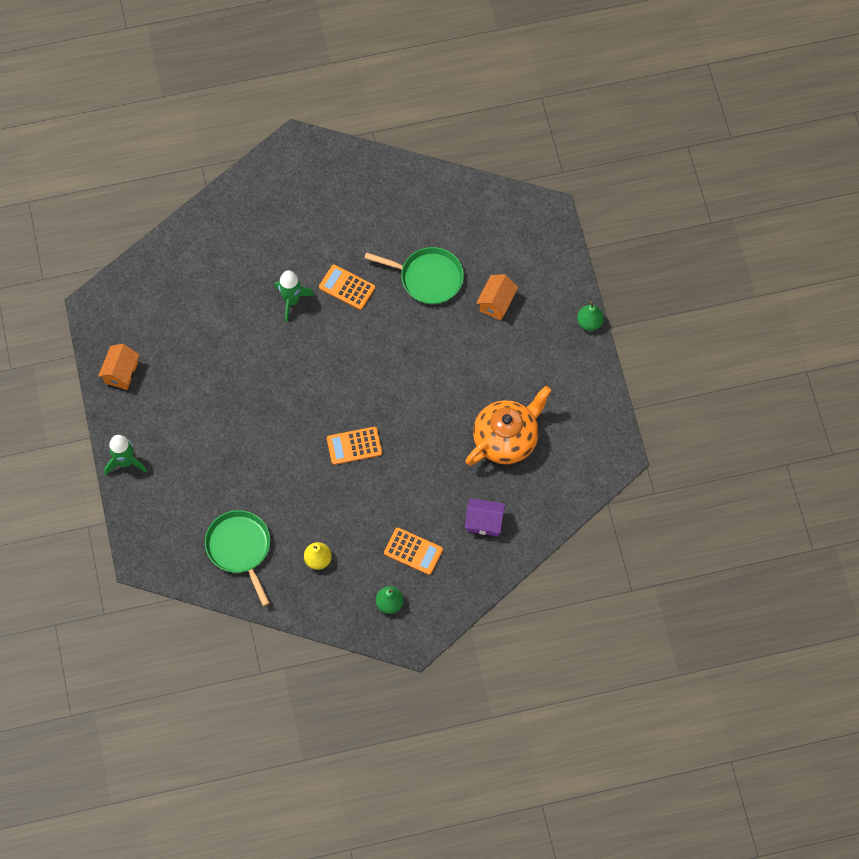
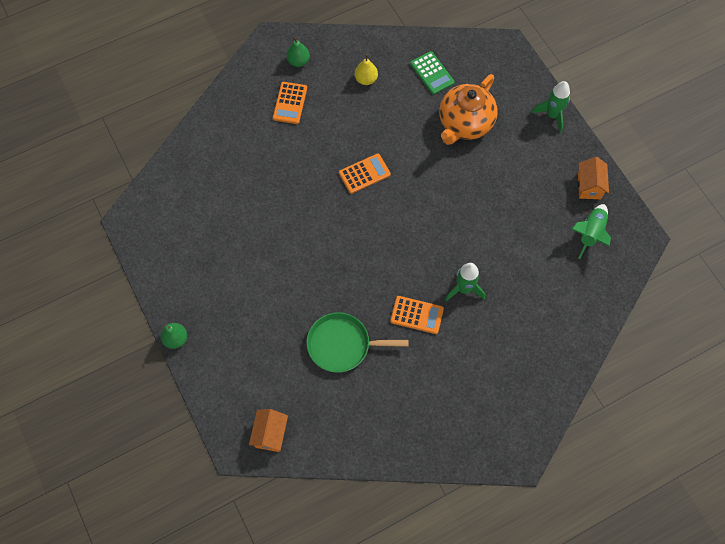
camera: 165 degrees right, 0 degrees up
green pan [205,510,270,606] -> green calculator [410,51,454,95]
orange calculator [384,528,443,575] -> orange calculator turned 90 degrees counterclockwise [273,82,307,124]
orange teapot [465,386,551,466] -> orange teapot moved to [439,74,498,145]
purple house [465,498,505,536] -> none
orange house [476,274,518,320] -> orange house moved to [249,409,288,452]
none -> green rocket [571,204,611,259]

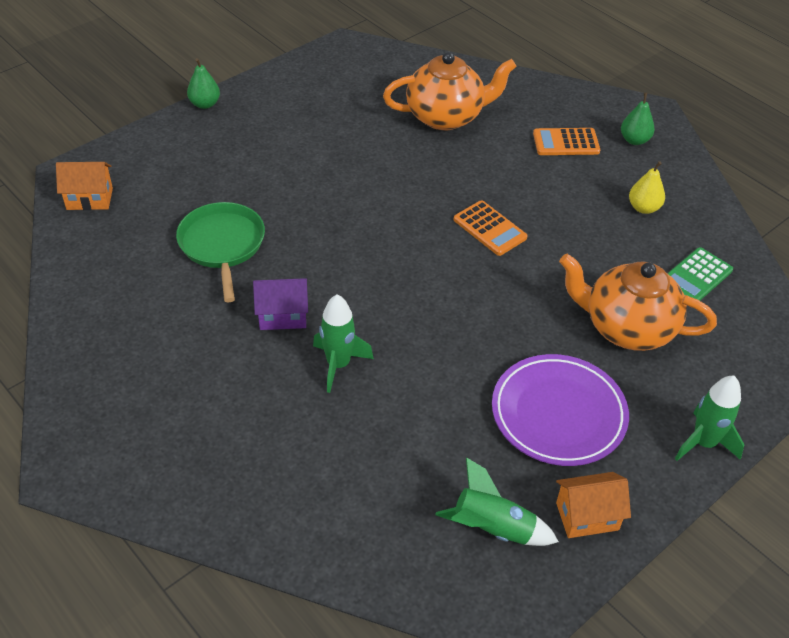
camera: 75 degrees right, 20 degrees down
orange calculator [390,296,444,334] -> purple house [253,278,308,330]
none -> orange teapot [383,52,517,130]
none -> purple plate [492,354,629,466]

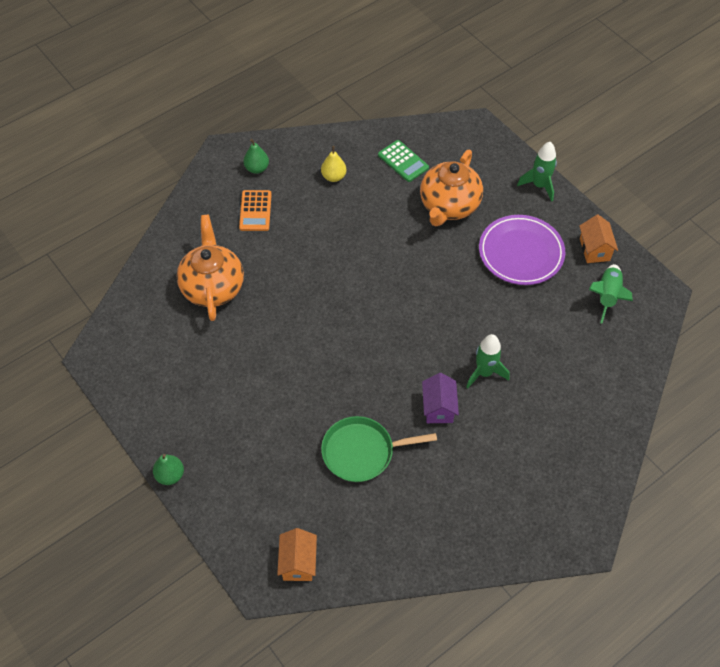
camera: 85 degrees left, 10 degrees up
orange calculator [454,200,528,256] -> none

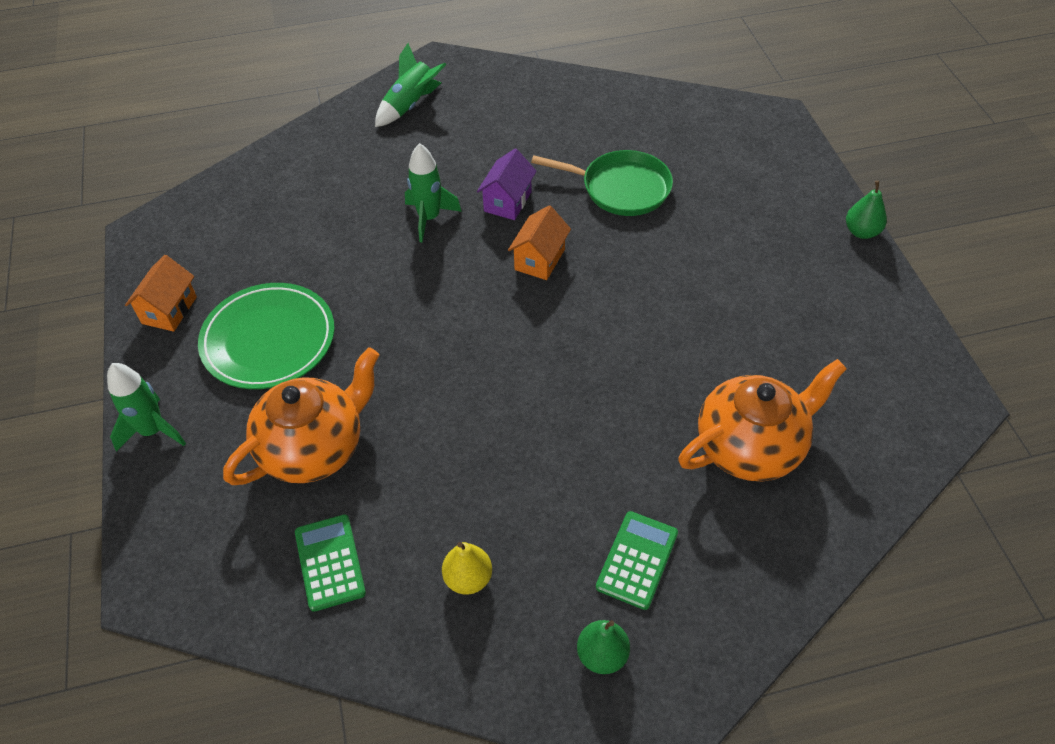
camera: 155 degrees left, 5 degrees down
orange teapot [177,215,244,321] -> orange teapot turned 135 degrees counterclockwise [678,359,847,481]
orange calculator [239,190,272,231] -> green calculator [596,511,678,610]
orange house [277,528,317,581] -> orange house moved to [508,205,571,280]
purple plate [479,215,565,285] -> green plate [198,283,335,389]
green rocket [589,264,633,324] -> green rocket moved to [375,43,447,127]

